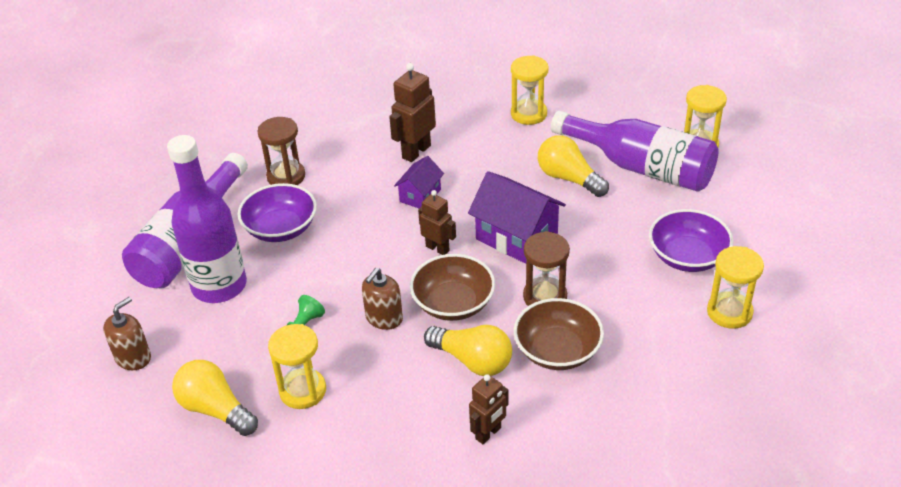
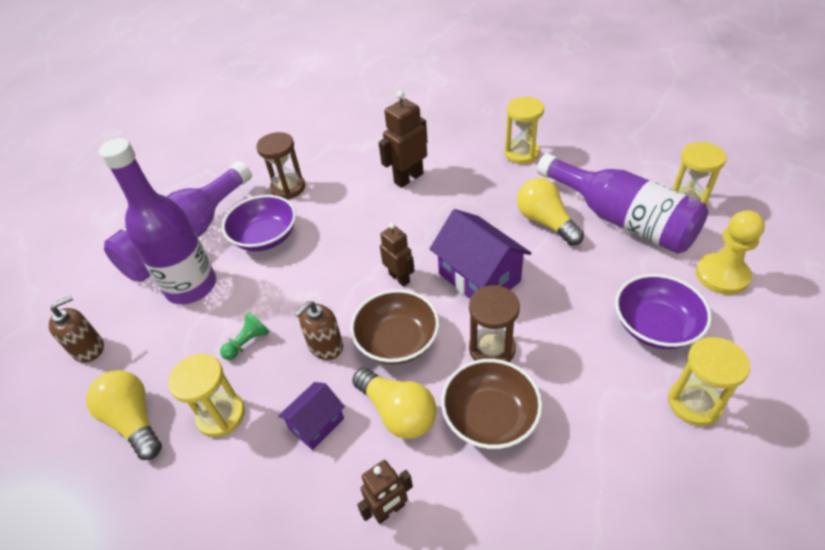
camera: 15 degrees right, 5 degrees up
purple house [394,156,444,208] -> purple house moved to [278,382,345,450]
none -> yellow pawn [696,210,765,295]

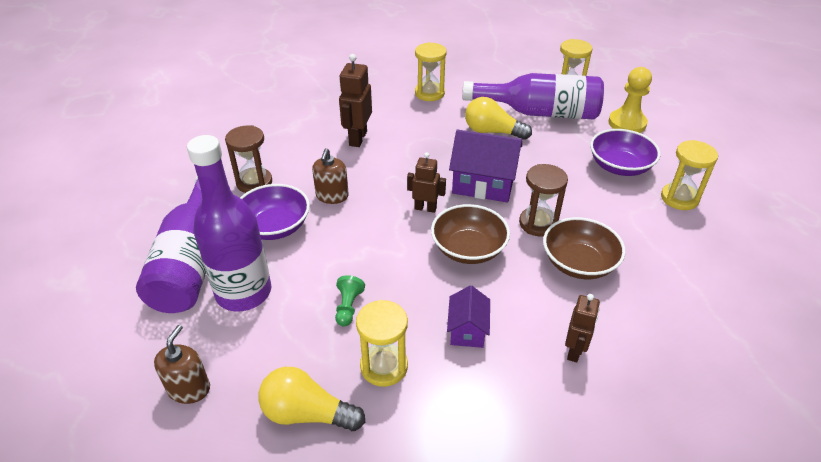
camera: 40 degrees left, 5 degrees down
brown soap dispenser [295,301,343,360] -> brown soap dispenser moved to [312,148,349,204]
yellow light bulb [352,368,437,439] -> none

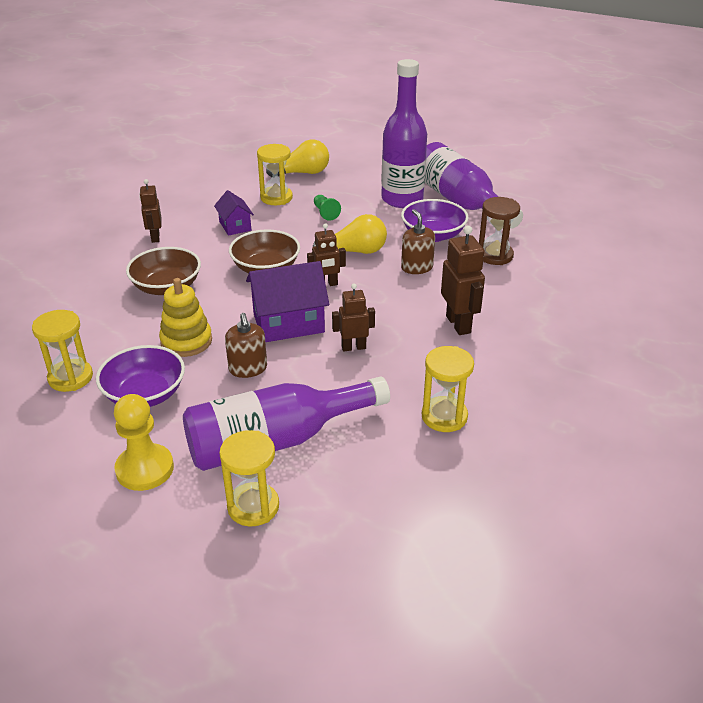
camera: 150 degrees right, 5 degrees down
brown soap dispenser [154,325,210,404] -> brown soap dispenser moved to [225,313,267,378]
yellow light bulb [465,97,532,140] -> yellow light bulb moved to [313,214,387,254]
brown hourglass [519,164,568,237] -> none
none -> yellow stacking toy [159,278,212,357]
none -> brown robot [332,283,375,351]

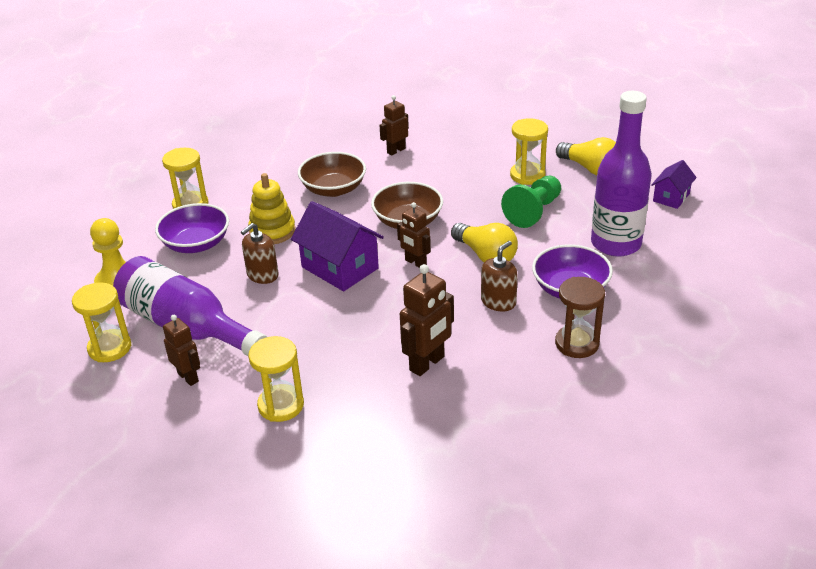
camera: 60 degrees right, 0 degrees up
purple house [214,190,254,236] -> purple house moved to [651,160,697,209]
green pawn [314,195,341,221] -> green pawn [501,176,561,228], size x1.76
brown robot [332,283,375,351] -> brown robot moved to [163,315,200,386]
purple bottle [425,142,523,228] -> none

